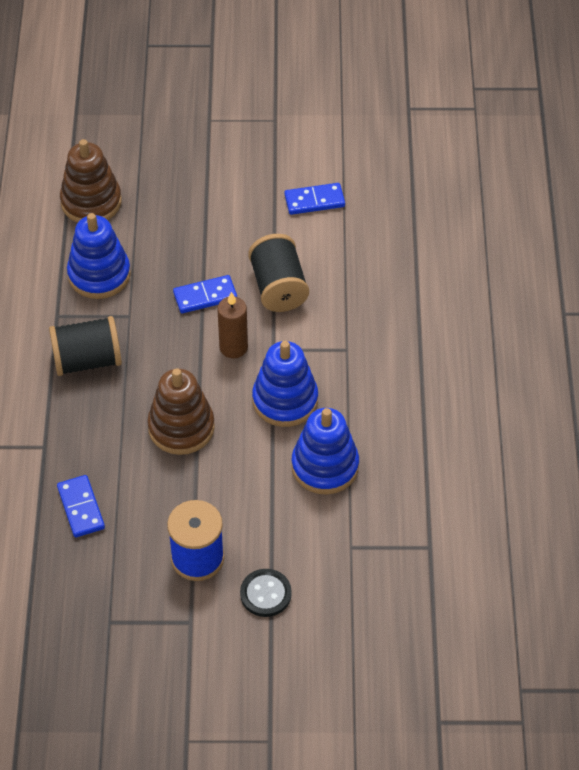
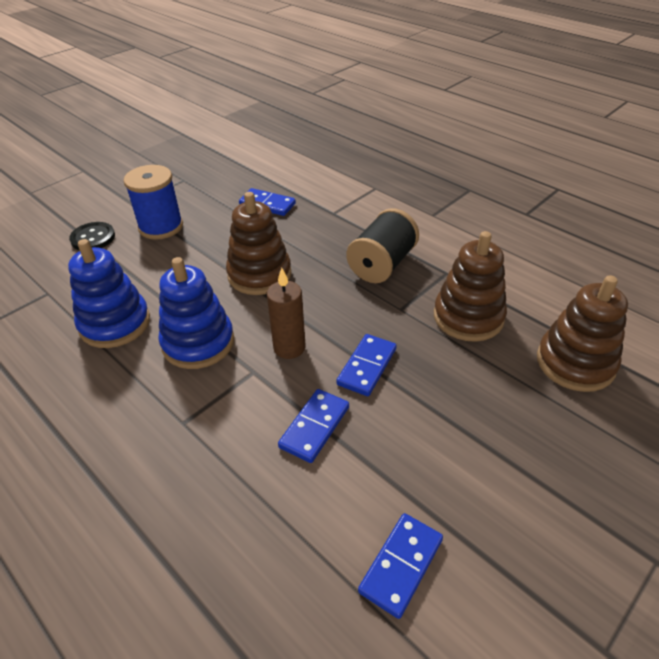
camera: 135 degrees right, 10 degrees down
blue stacking toy [67,213,131,299] -> brown stacking toy [434,231,507,342]
black spool [248,234,309,312] -> blue domino [278,389,349,463]

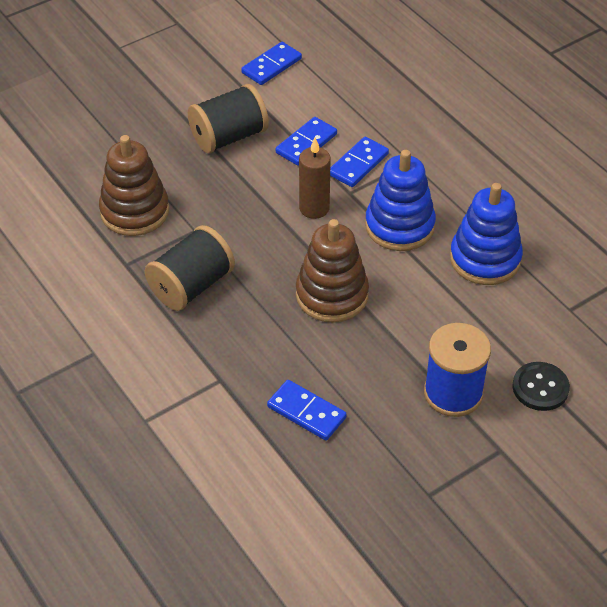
camera: 170 degrees left, 5 degrees up
blue domino [336,334,397,396] -> blue domino moved to [330,137,389,187]
brown stacking toy [537,275,628,392] -> none
none -> black spool [188,84,269,154]

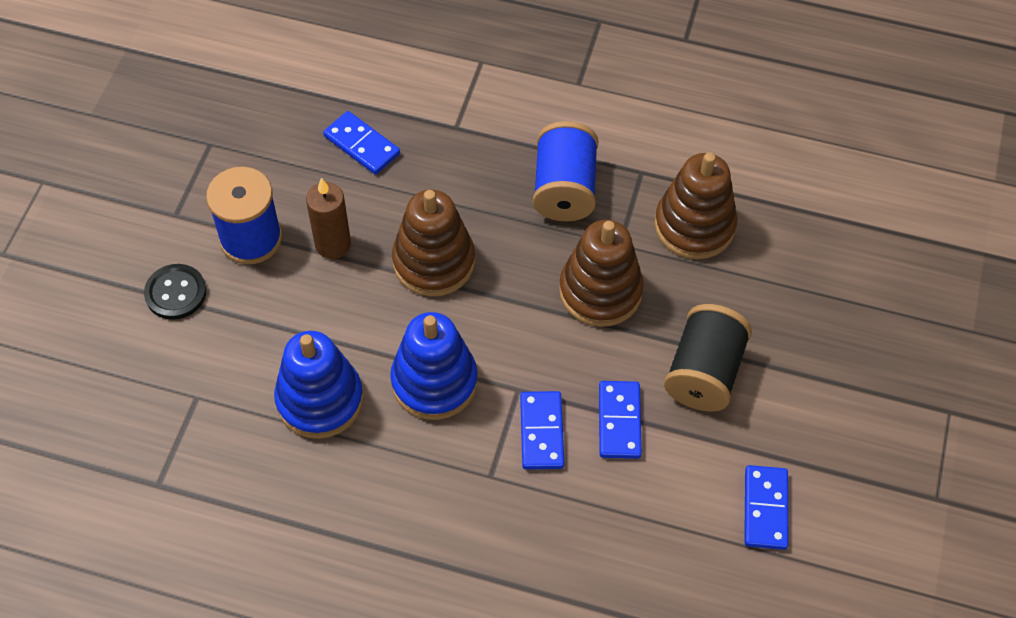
camera: 140 degrees right, 10 degrees up
black spool [145,225,235,311] -> blue spool [533,121,598,221]
blue domino [267,380,347,441] -> blue domino turned 45 degrees clockwise [323,111,400,175]
brown candle [299,138,331,219] -> brown candle moved to [306,178,351,259]
none -> brown stacking toy [559,220,644,327]

